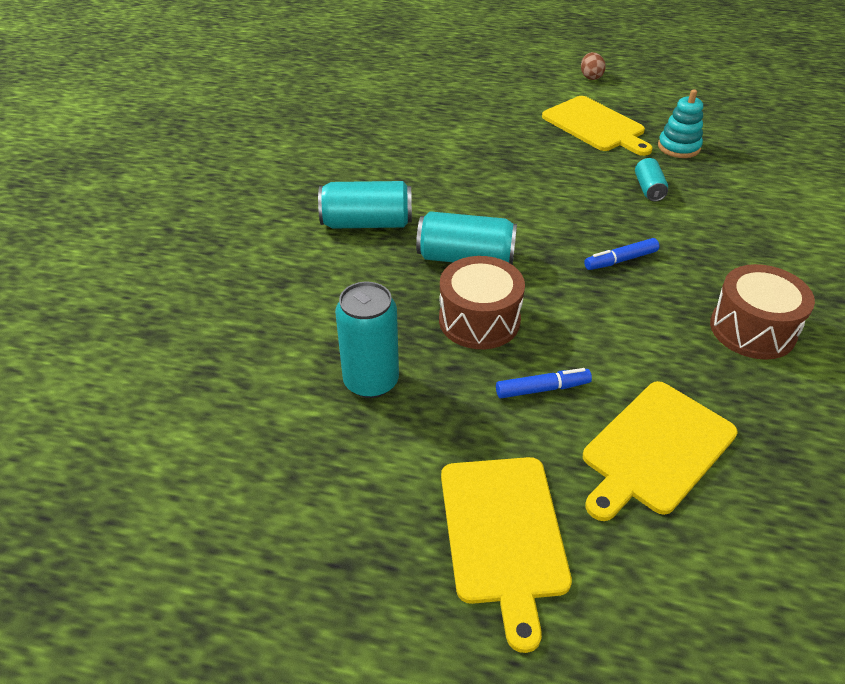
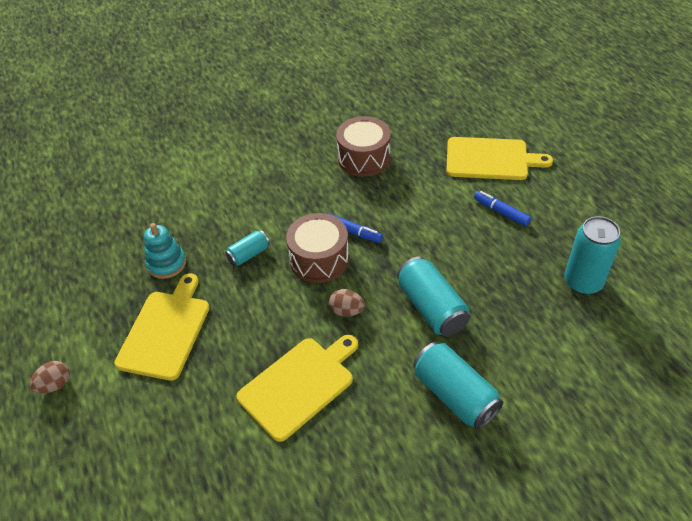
camera: 125 degrees left, 5 degrees up
brown drum [439,256,525,349] -> brown drum moved to [286,213,349,283]
yellow cutting board [441,457,572,653] -> yellow cutting board moved to [236,335,358,442]
none -> brown egg [329,289,365,317]

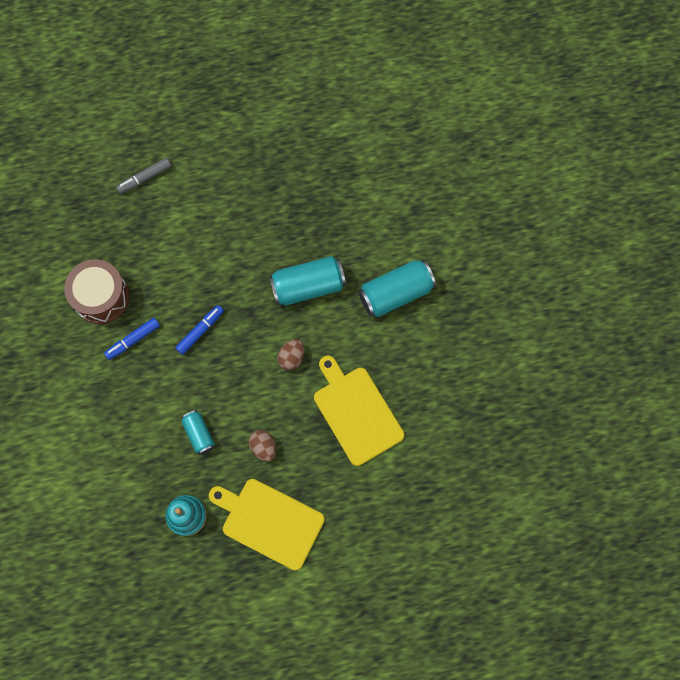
camera: 80 degrees left, 25 degrees up
brown egg [30,361,70,394] -> brown egg moved to [249,430,276,462]
brown drum [286,213,349,283] -> none
yellow cutting board [446,137,553,180] -> grey marker [116,158,171,194]
blue marker [474,191,531,226] -> blue marker moved to [104,318,160,360]
turquoise can [564,216,621,294] -> none

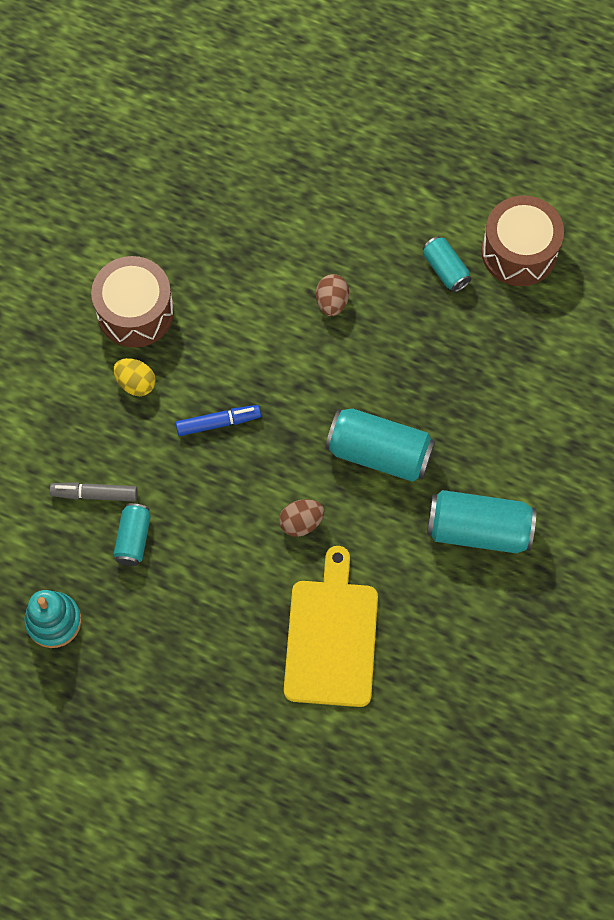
camera: 35 degrees right, 5 degrees down
blue marker [104,318,160,360] -> yellow egg [113,358,156,396]
grey marker [116,158,171,194] -> grey marker moved to [50,482,138,501]
yellow cutting board [209,479,325,570] -> none
brown egg [249,430,276,462] -> brown egg moved to [316,274,349,316]
none -> turquoise can [423,236,472,292]
none -> brown drum [481,195,564,286]

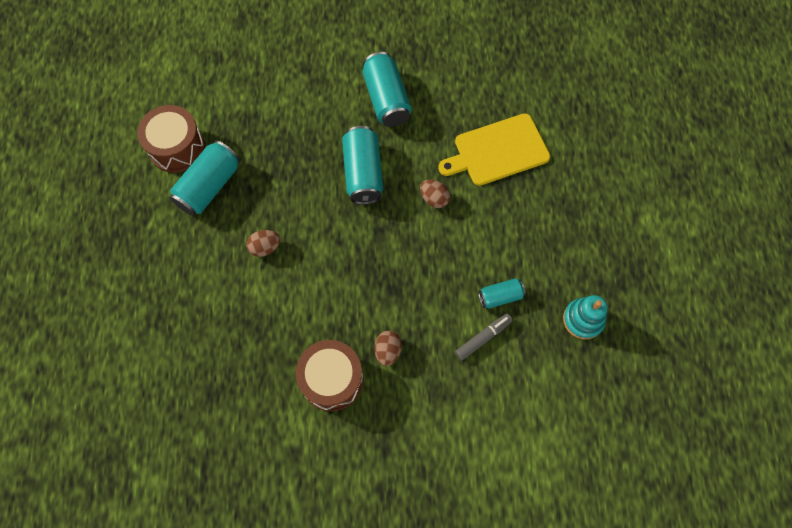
camera: 115 degrees left, 0 degrees up
grey marker [50,482,138,501] -> grey marker turned 105 degrees counterclockwise [455,314,513,360]
yellow egg [113,358,156,396] -> brown egg [375,331,402,366]
blue marker [176,405,261,436] -> none
turquoise can [423,236,472,292] -> turquoise can [170,141,240,216], size x1.78

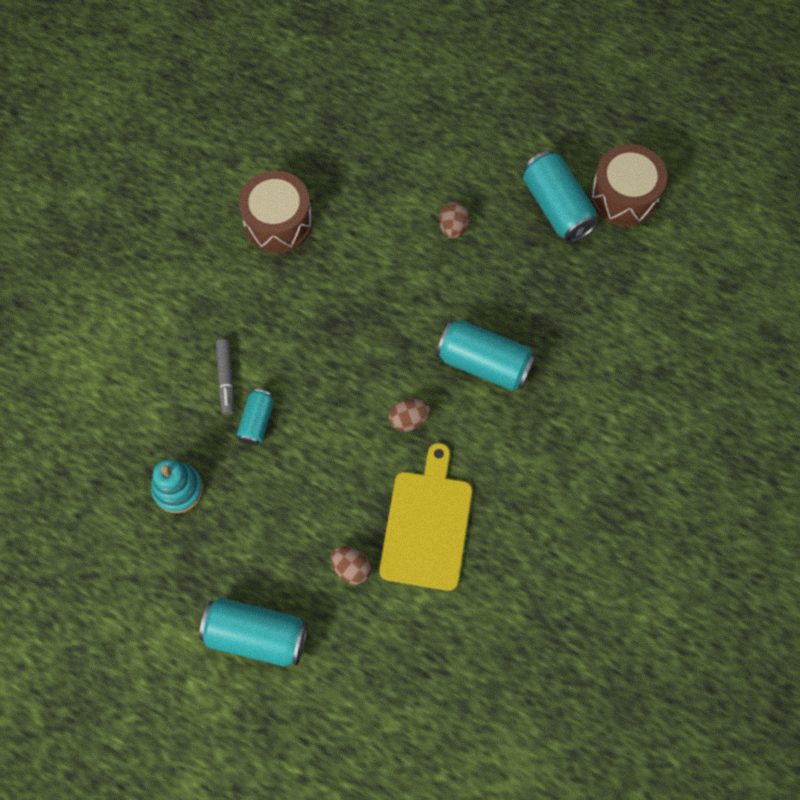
camera: 120 degrees right, 0 degrees up
turquoise can [362,52,412,127] -> turquoise can moved to [199,598,308,667]
brown egg [375,331,402,366] -> brown egg moved to [331,546,371,585]

